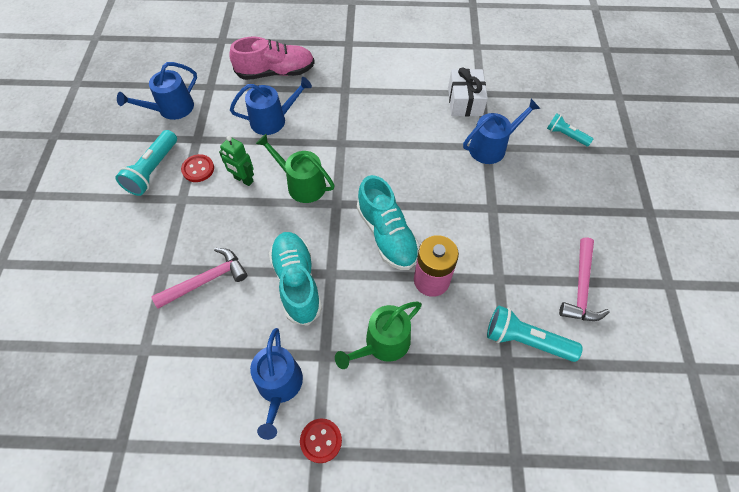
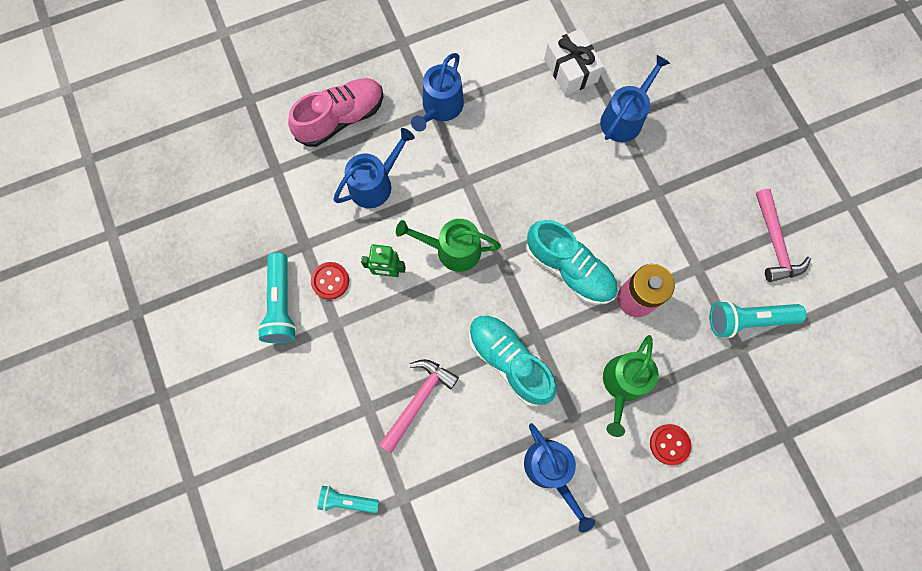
camera: 25 degrees left, 15 degrees up
blue watering can [117,62,197,120] -> blue watering can moved to [411,53,464,132]
red button [300,419,342,463] -> red button moved to [650,424,691,465]
turquoise flashlight [547,113,593,146] -> turquoise flashlight moved to [317,486,379,513]

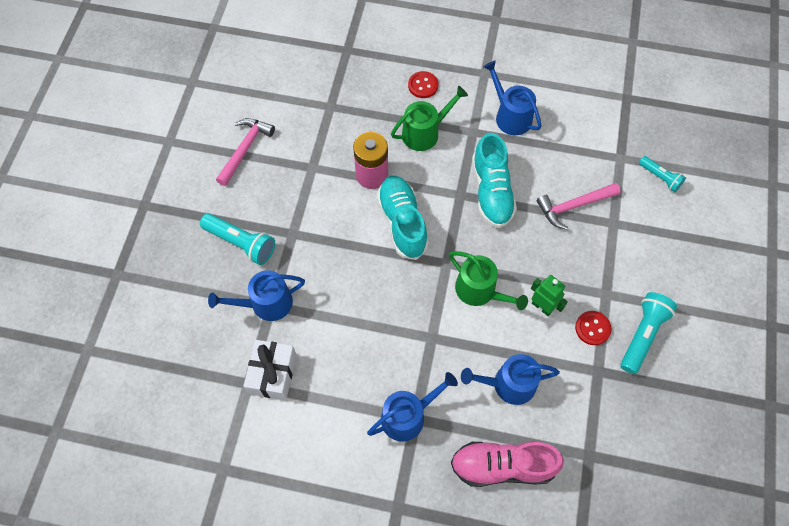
camera: 145 degrees left, 10 degrees down
blue watering can [524,423,596,533] -> blue watering can turned 45 degrees counterclockwise [483,60,541,135]
turquoise flashlight [709,300,806,338] -> turquoise flashlight moved to [200,213,275,265]

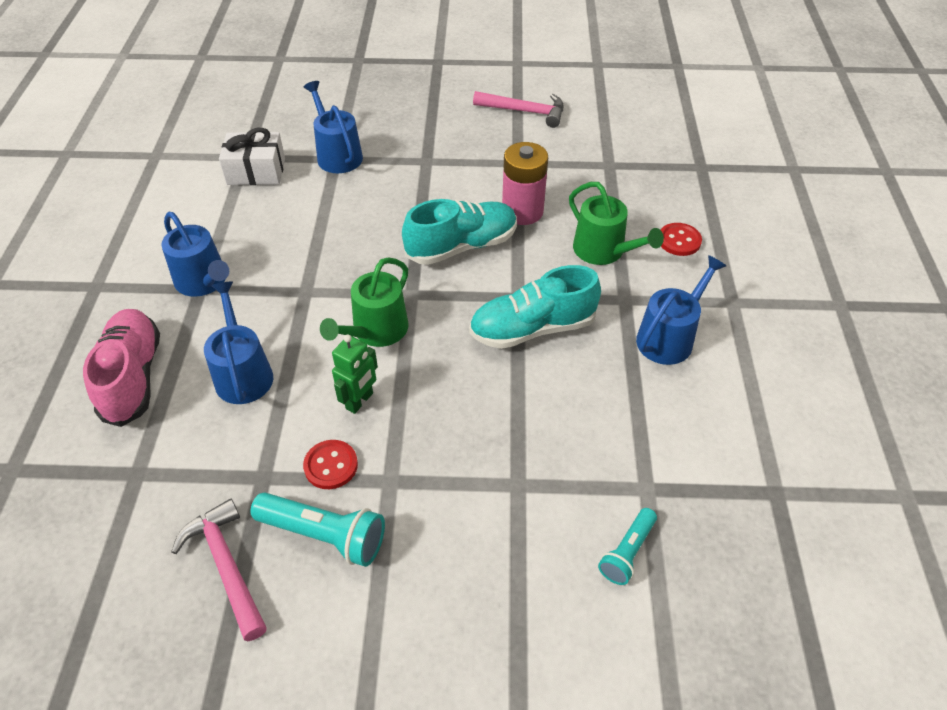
camera: 80 degrees right, 15 degrees down
turquoise flashlight [200,213,275,265] -> none
pink hammer [537,183,621,230] -> pink hammer moved to [171,499,267,641]

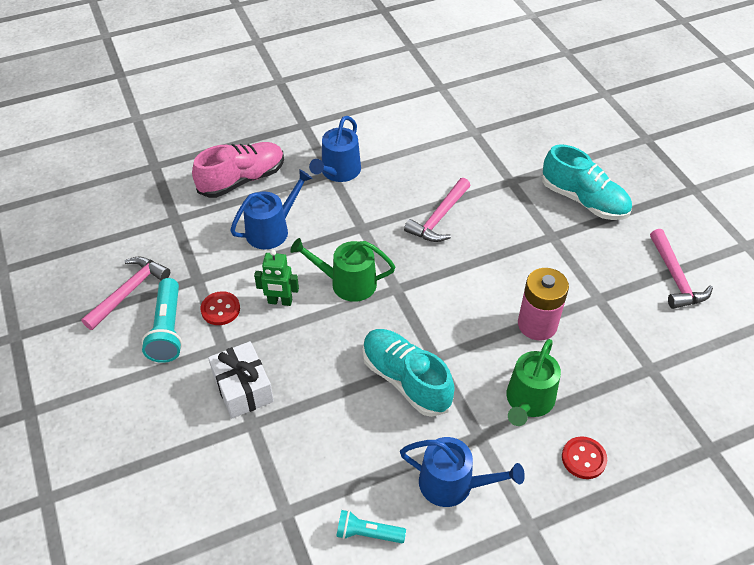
camera: 65 degrees right, 0 degrees up
white gift [219,128,285,185] -> white gift moved to [208,341,274,418]
blue watering can [304,81,363,173] -> none
turquoise shoe [402,199,517,265] -> turquoise shoe moved to [542,144,632,220]
turquoise flashlight [598,508,657,585] -> turquoise flashlight moved to [336,510,406,543]
none -> pink hammer [404,178,471,242]

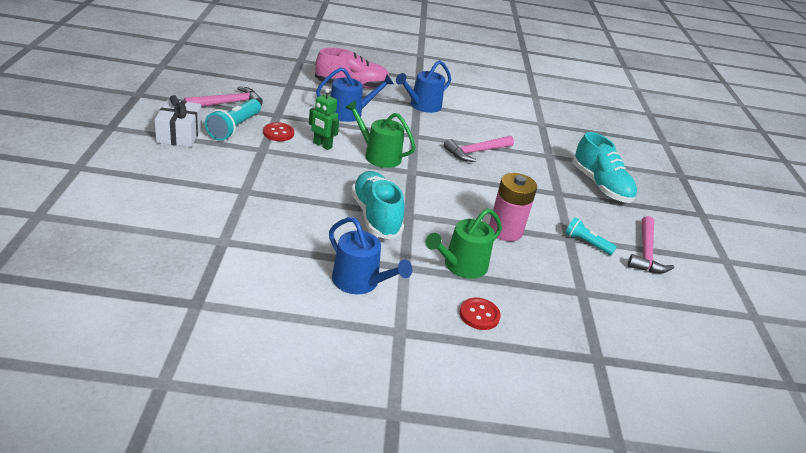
camera: 20 degrees right, 15 degrees down
white gift [208,341,274,418] -> white gift moved to [154,95,202,147]
turquoise flashlight [336,510,406,543] -> turquoise flashlight moved to [565,217,617,255]

